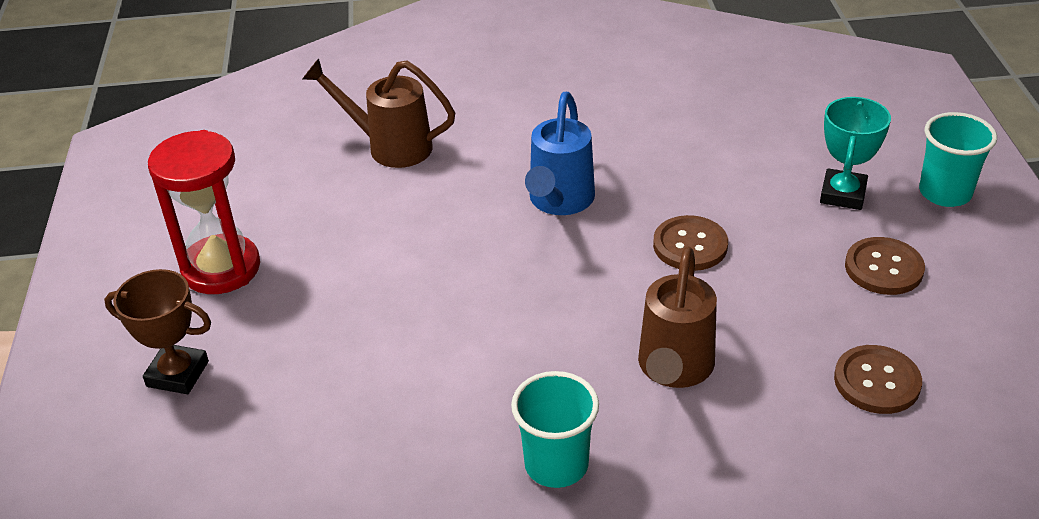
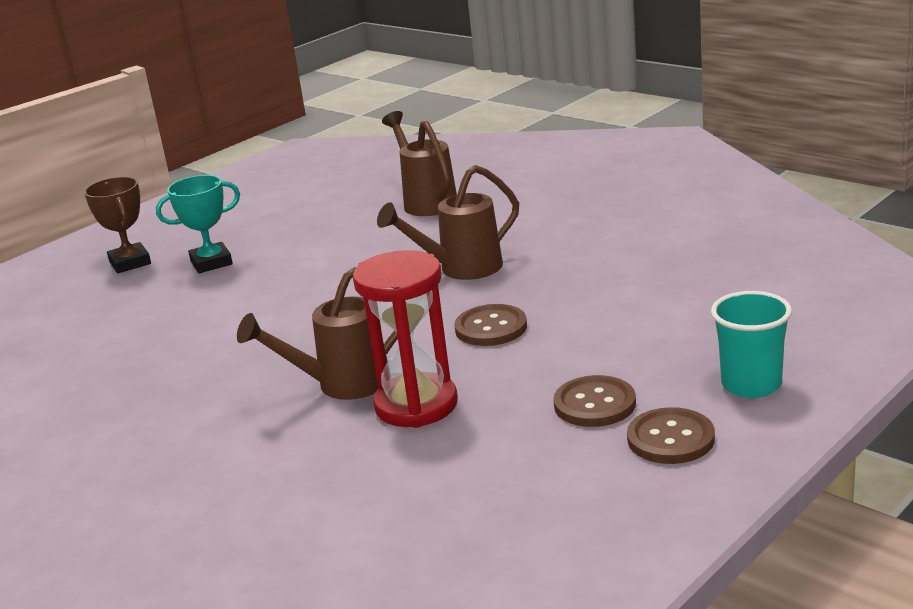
camera: 50 degrees right, 15 degrees down
red hourglass [148,130,260,294] -> red hourglass moved to [353,250,458,428]
turquoise cup [511,371,599,488] -> none
blue watering can [525,92,595,215] -> brown watering can [377,165,519,280]
turquoise trophy [820,97,891,210] -> turquoise trophy moved to [156,175,240,273]
brown button [834,345,922,414] -> brown button moved to [627,407,715,464]

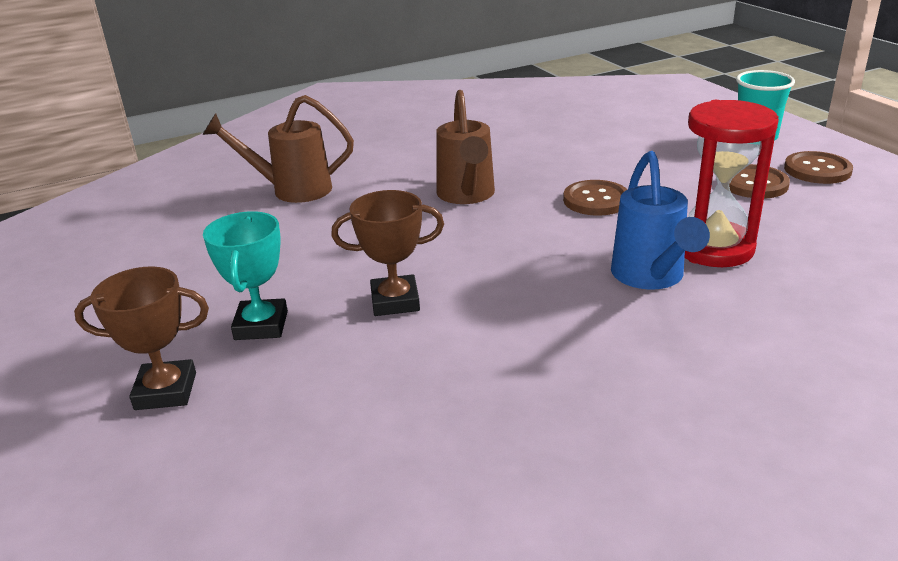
camera: 70 degrees left, 5 degrees up
brown watering can [237,267,398,400] -> blue watering can [611,151,710,290]
none -> brown trophy [331,190,444,316]

